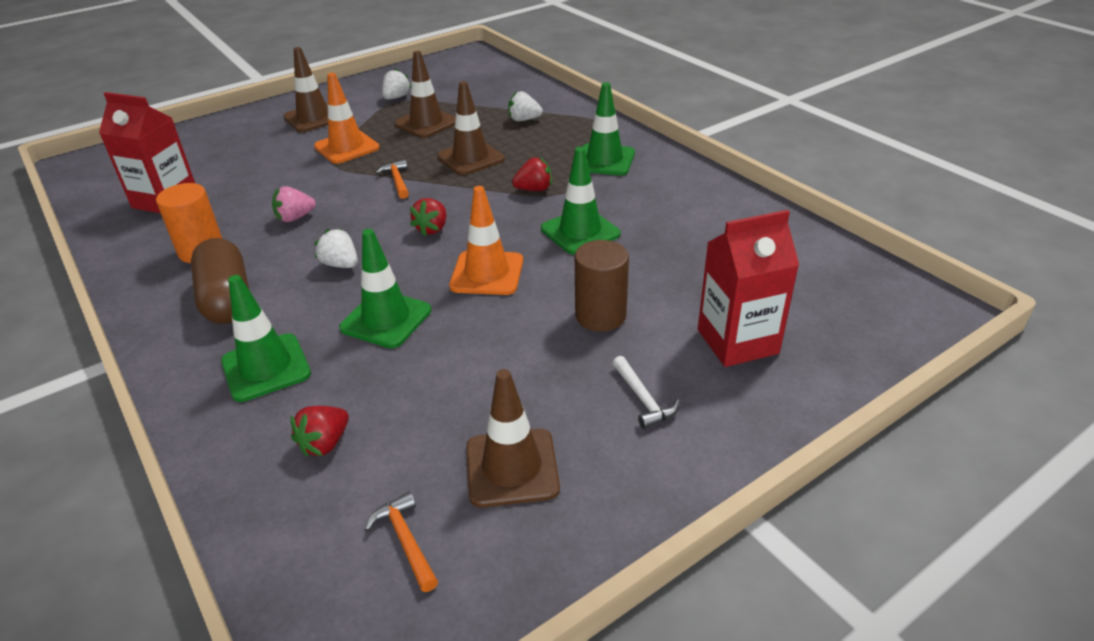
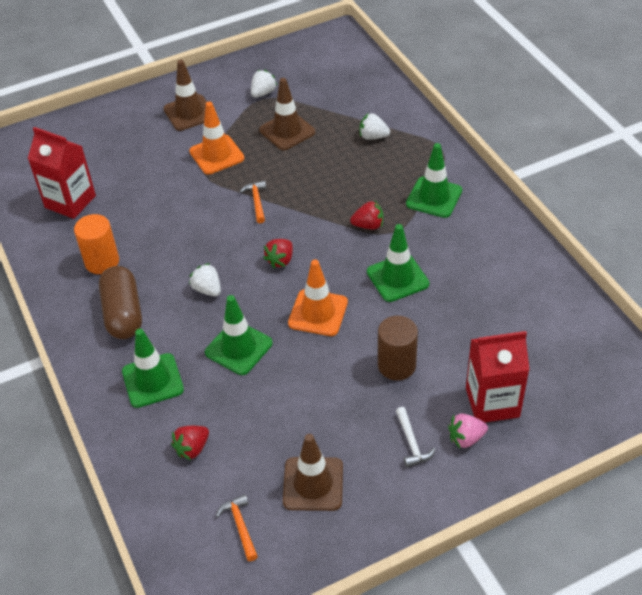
camera: 10 degrees right, 10 degrees up
pink strawberry [272,186,316,222] -> pink strawberry moved to [448,413,488,448]
brown traffic cone [437,81,505,175] -> none

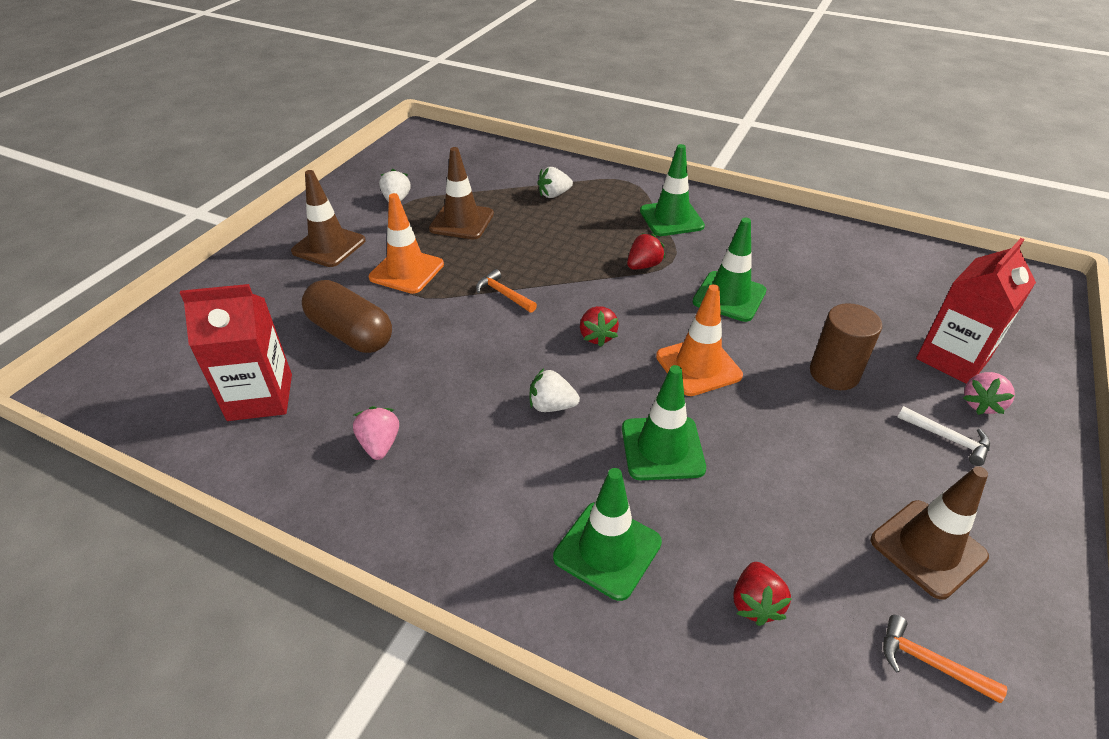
camera: 40 degrees left, 5 degrees down
orange cylinder [74,214,119,274] -> pink strawberry [353,406,399,460]
brown capsule [99,266,142,339] -> brown capsule moved to [302,280,392,353]

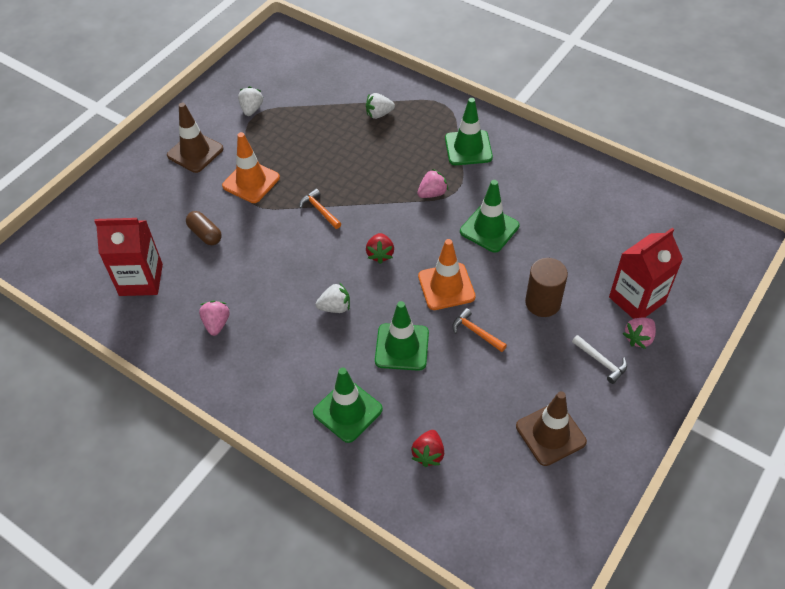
camera: 10 degrees right, 10 degrees up
brown capsule [302,280,392,353] -> brown capsule [186,211,222,245], size x0.59
brown traffic cone [429,147,494,239] -> none
white strawberry [529,368,580,412] -> white strawberry turned 150 degrees clockwise [316,282,350,313]
red strawberry [627,233,665,270] -> pink strawberry [417,169,448,198]
orange hammer [883,615,1007,703] -> orange hammer moved to [453,308,507,352]

